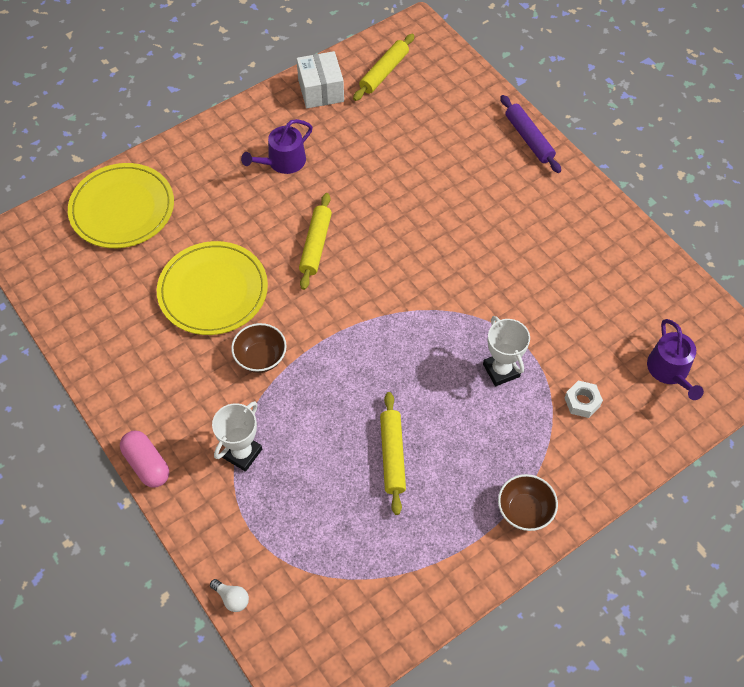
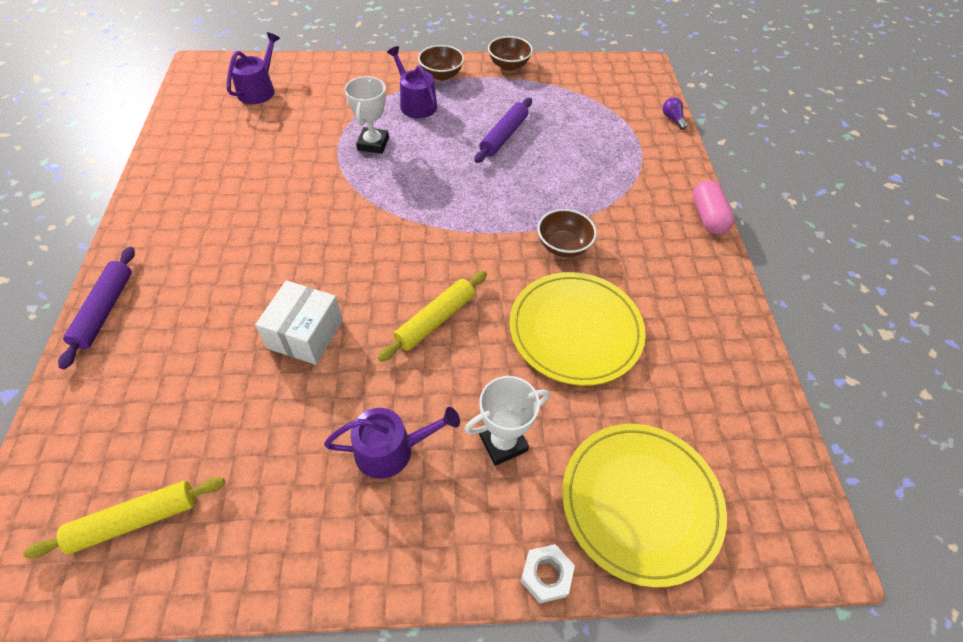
camera: 150 degrees left, 5 degrees down
white light bulb [210,579,249,612] -> purple light bulb [663,97,687,130]
white trophy [212,401,262,472] -> white trophy moved to [465,376,550,466]
white box [296,51,344,108] -> white box moved to [255,280,343,365]
yellow rolling pin [380,392,406,515] -> purple rolling pin [474,98,532,163]
white nut [565,380,603,418] -> white nut moved to [520,544,575,604]
none -> purple watering can [387,46,437,118]
none -> brown bowl [488,36,533,71]

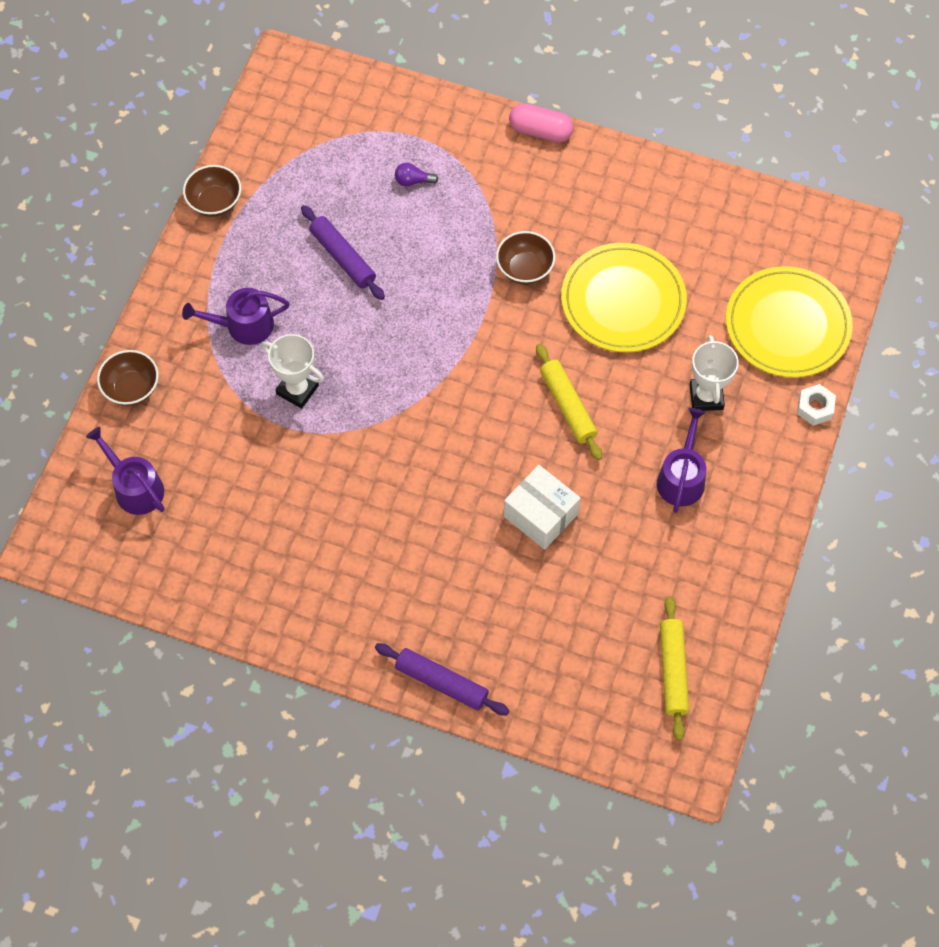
camera: 65 degrees left, 10 degrees up
brown bowl [418,45,464,80] -> brown bowl moved to [97,350,158,406]
purple light bulb [663,97,687,130] -> purple light bulb moved to [395,163,438,186]

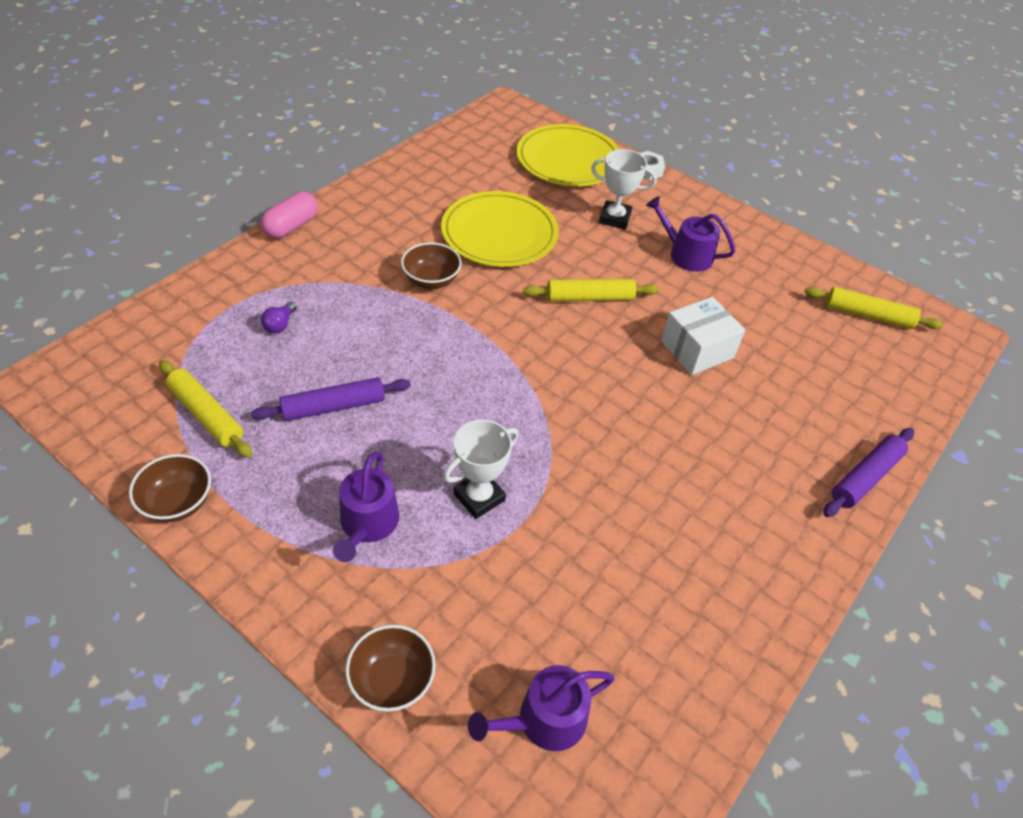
camera: 75 degrees left, 15 degrees down
none -> yellow rolling pin [159,360,252,458]

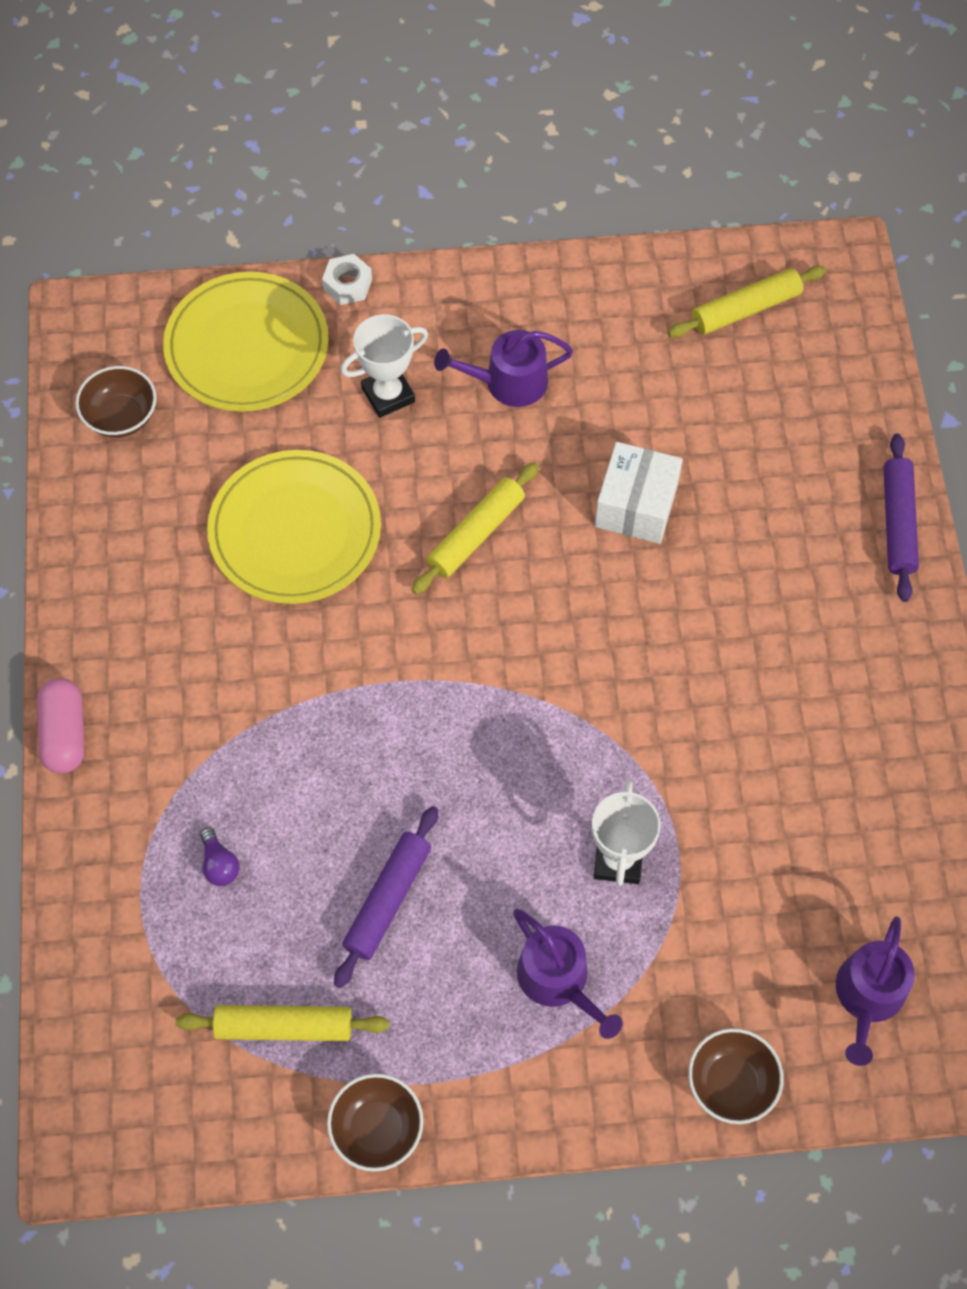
camera: 40 degrees left, 15 degrees up
brown bowl [401,242,462,289] -> brown bowl moved to [75,366,156,438]

